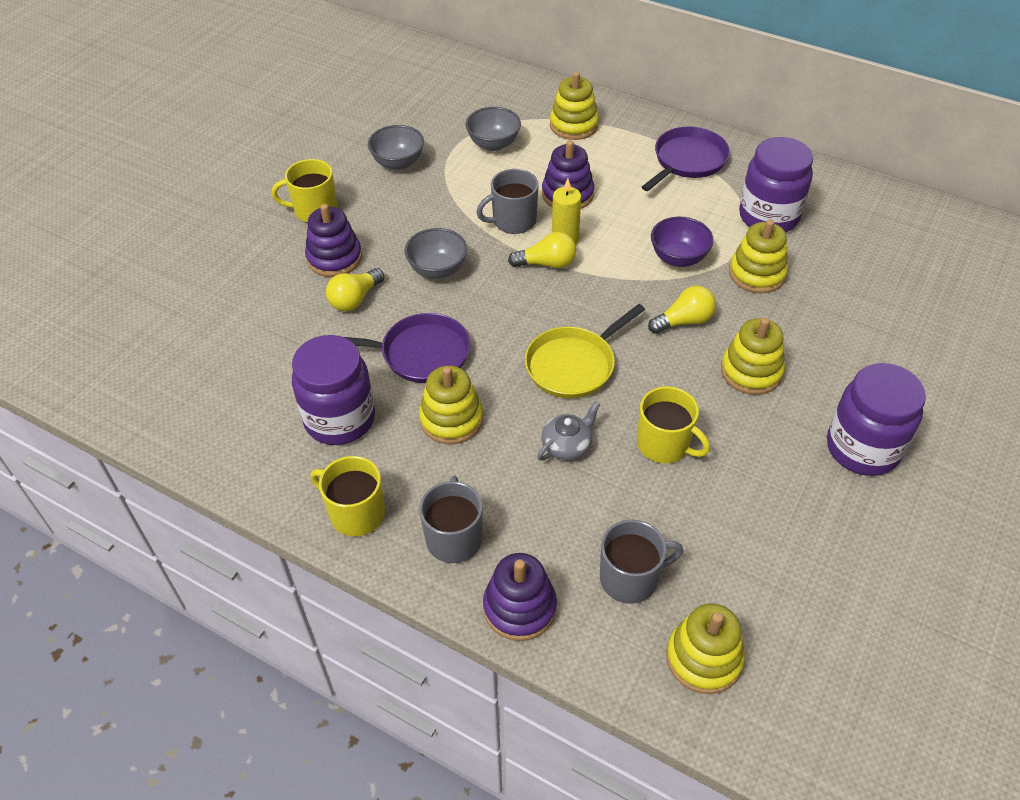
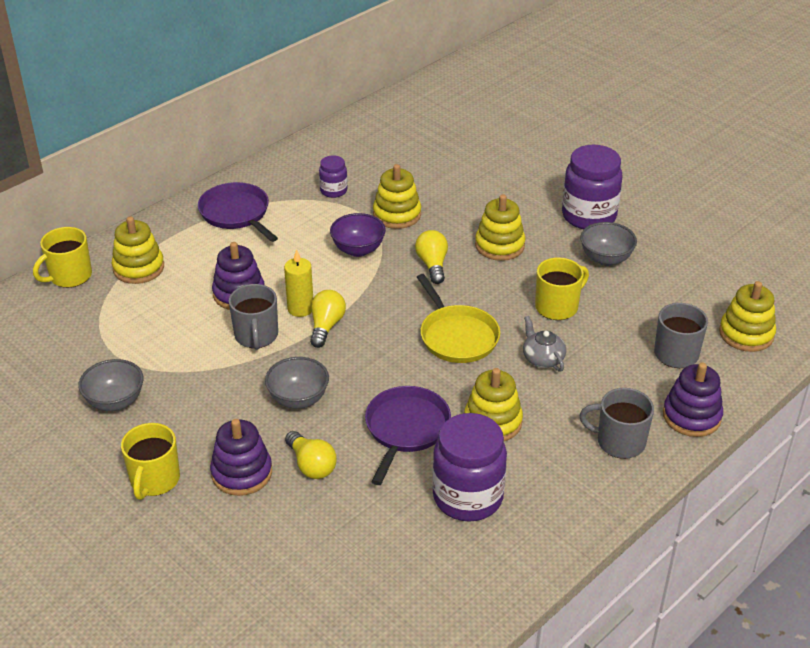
camera: 75 degrees left, 10 degrees down
yellow mug [311,456,385,536] -> yellow mug moved to [33,227,92,288]
grey bowl [465,107,521,151] -> grey bowl moved to [580,222,637,266]
purple jar [739,137,813,232] -> purple jar [319,155,348,198], size x0.51

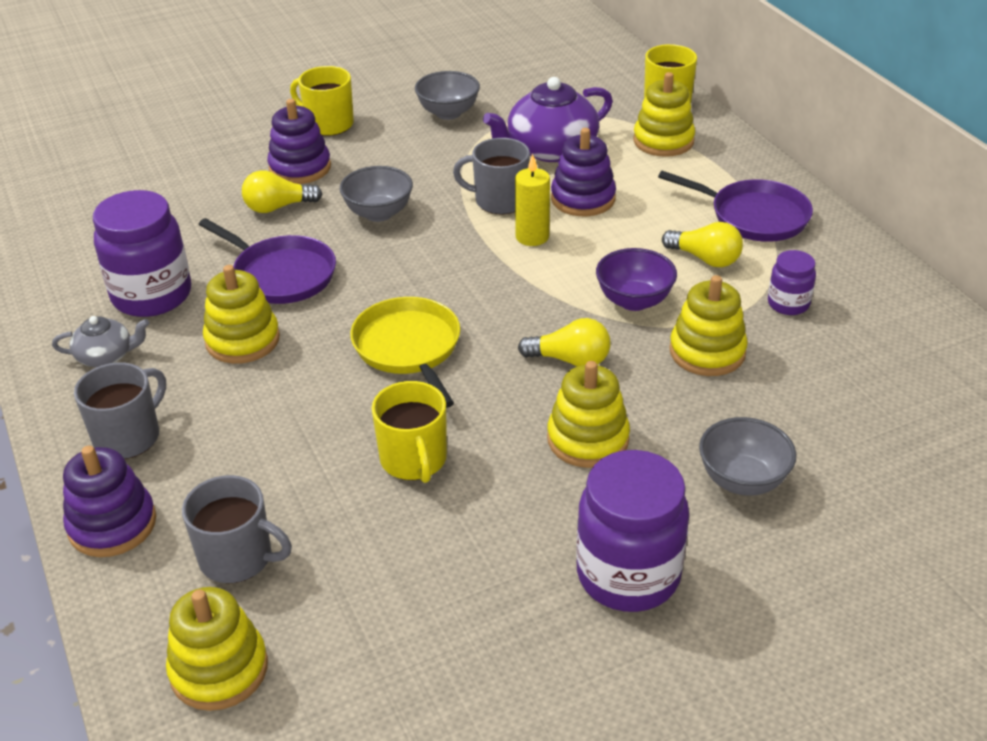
camera: 110 degrees right, 0 degrees up
purple pan [198,182,278,242] -> purple pan turned 45 degrees clockwise [658,171,813,242]
yellow light bulb [310,290,346,348] -> yellow light bulb moved to [662,222,743,267]
yellow pan [417,274,500,363] -> yellow pan turned 75 degrees clockwise [350,297,460,408]
grey teapot [523,316,566,372] -> grey teapot moved to [52,316,149,367]
grey bowl [580,222,637,266] -> grey bowl moved to [699,417,796,496]
none -> purple teapot [483,77,613,162]

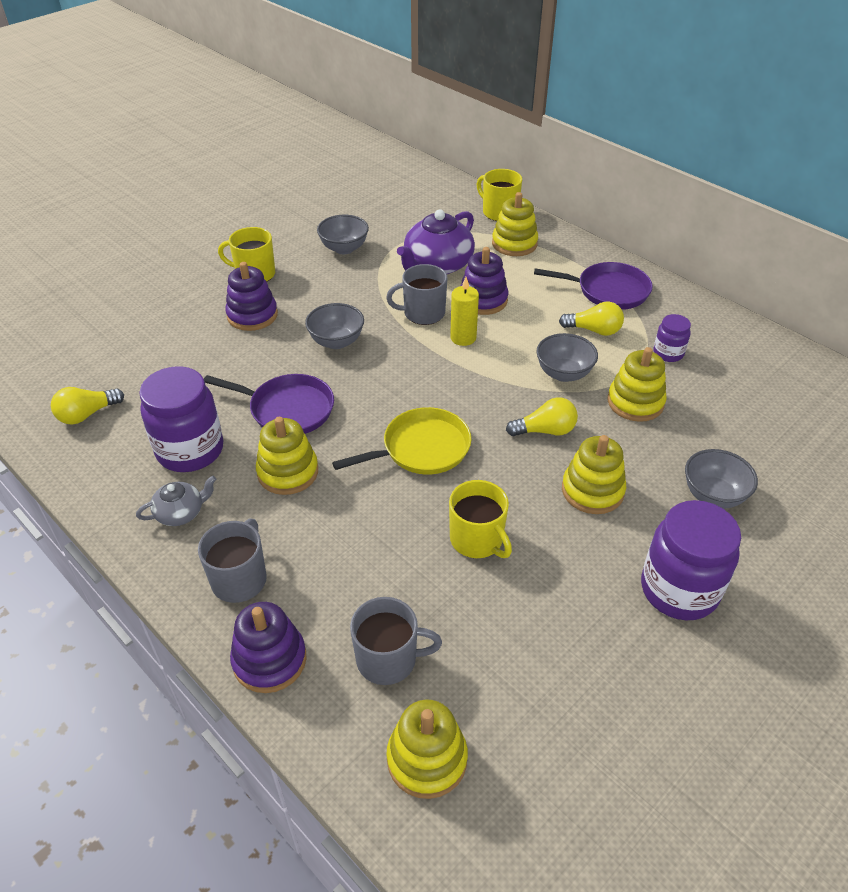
camera: 20 degrees left, 5 degrees up
yellow light bulb [242,170,322,213] -> yellow light bulb moved to [51,387,124,425]
yellow pan [350,297,460,408] -> yellow pan turned 105 degrees clockwise [332,407,471,474]
purple bowl [596,248,677,311] -> grey bowl [537,333,598,382]

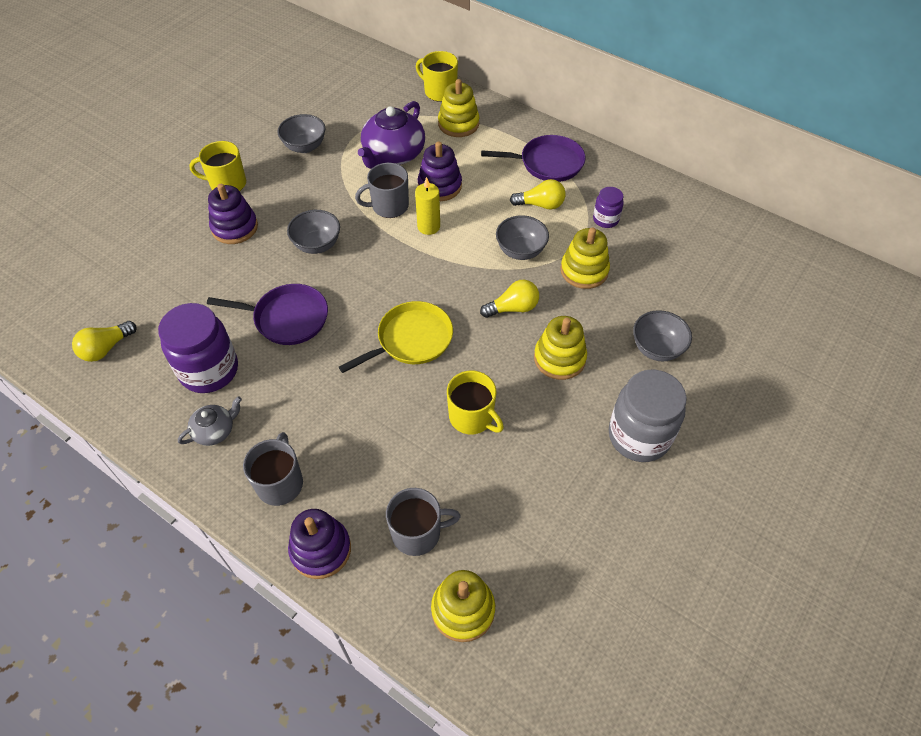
camera: 10 degrees left, 10 degrees up
yellow stacking toy [256,417,318,495] -> none
purple jar [641,500,741,620] -> grey jar [609,370,687,462]

